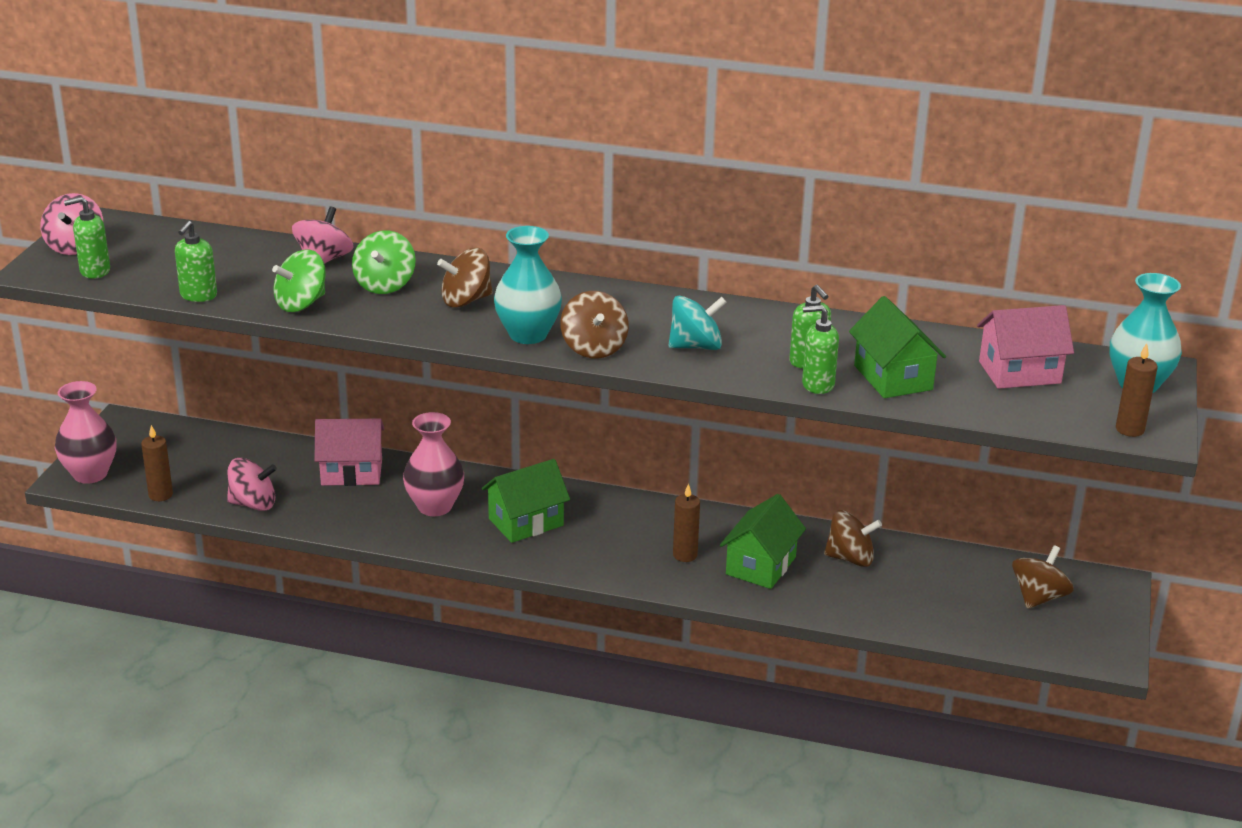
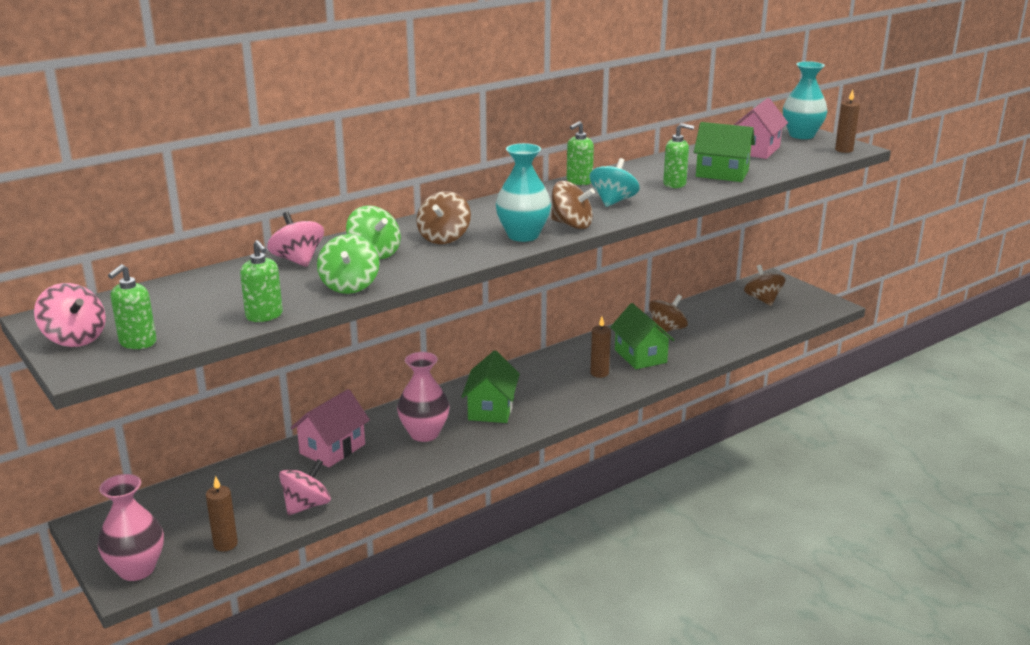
camera: 50 degrees left, 5 degrees down
green soap dispenser [802,305,839,394] -> green soap dispenser moved to [567,121,594,185]

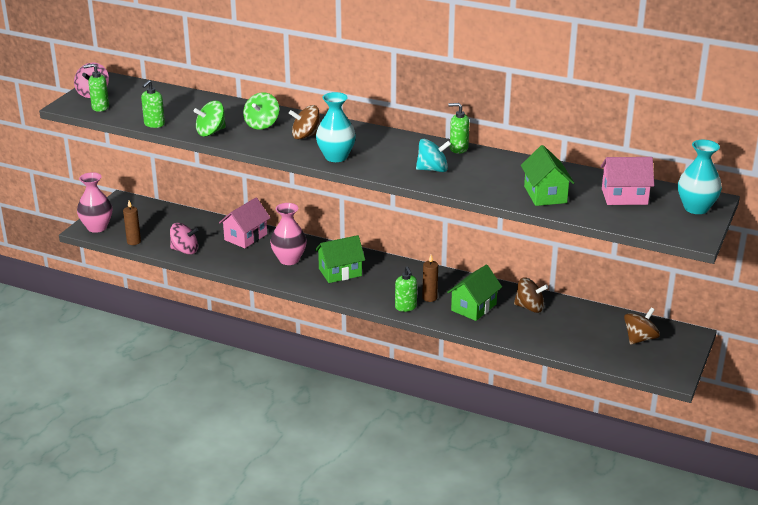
camera: 60 degrees right, 5 degrees up
pink spinning top [267,212,324,267] -> none
pink house [291,389,370,467] -> pink house turned 60 degrees counterclockwise [219,197,271,248]
brown spinning top [551,181,595,229] -> none
green soap dispenser [663,123,694,188] -> green soap dispenser moved to [395,267,417,312]
brown candle [835,89,860,153] -> none

